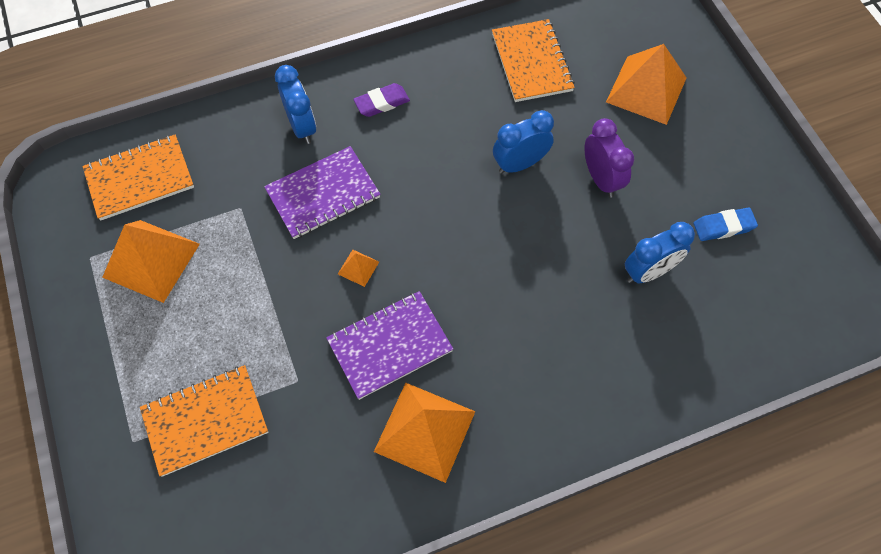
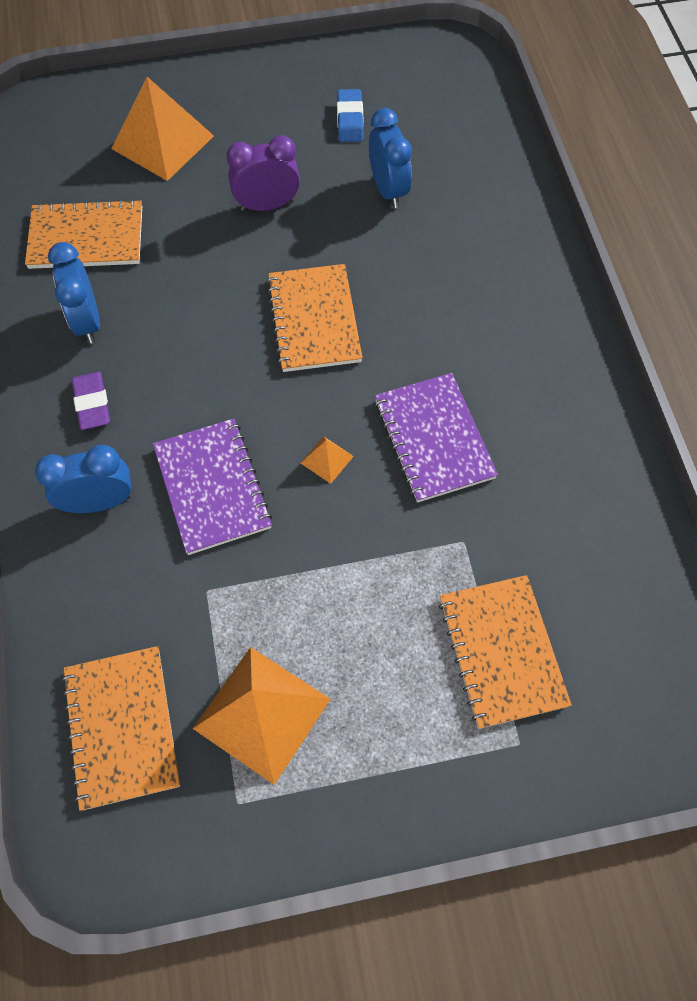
camera: 80 degrees left, 0 degrees up
orange pyramid [374,383,476,483] -> none
blue clock [493,110,554,174] -> blue clock moved to [48,242,100,343]
none -> orange notebook [267,264,363,372]

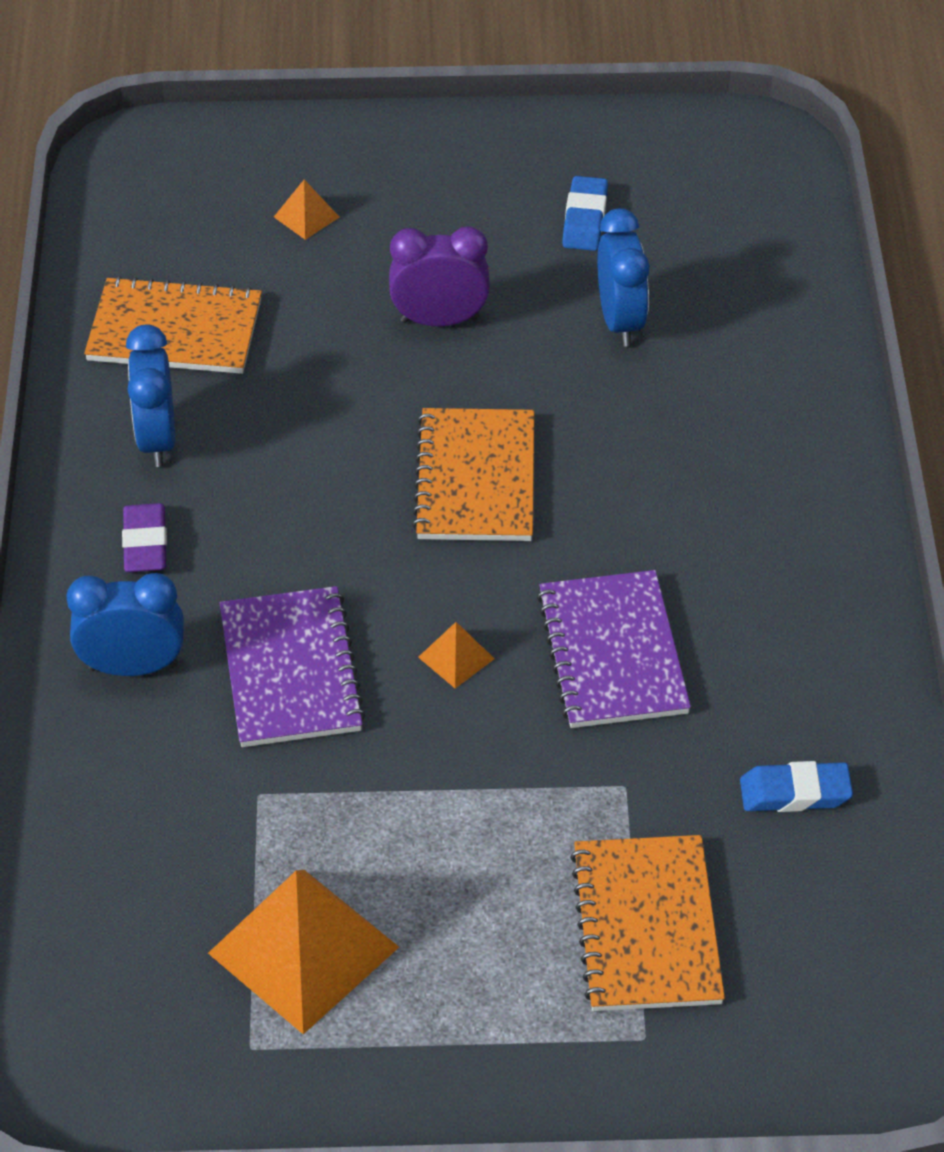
camera: 10 degrees right, 15 degrees down
orange notebook [62,646,180,811] -> none
orange pyramid [111,77,214,181] -> orange pyramid [274,180,339,240], size x0.44
none -> blue eraser [740,761,853,812]

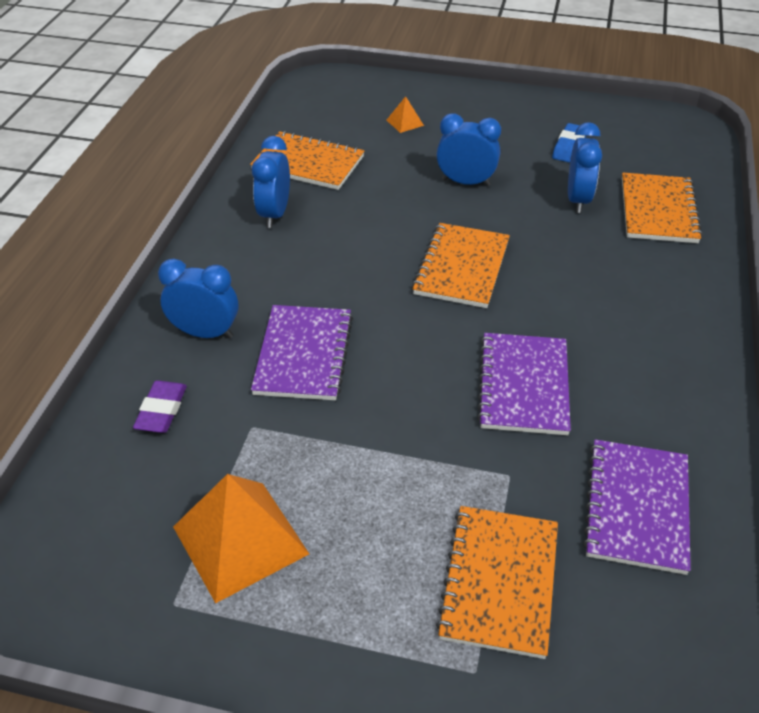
camera: 15 degrees right, 5 degrees down
purple eraser [122,503,167,572] -> purple eraser moved to [133,380,187,433]
purple clock [389,226,490,327] -> blue clock [436,113,501,186]
orange pyramid [418,622,495,688] -> none
blue eraser [740,761,853,812] -> purple notebook [583,439,691,575]
none -> orange notebook [622,173,703,243]

